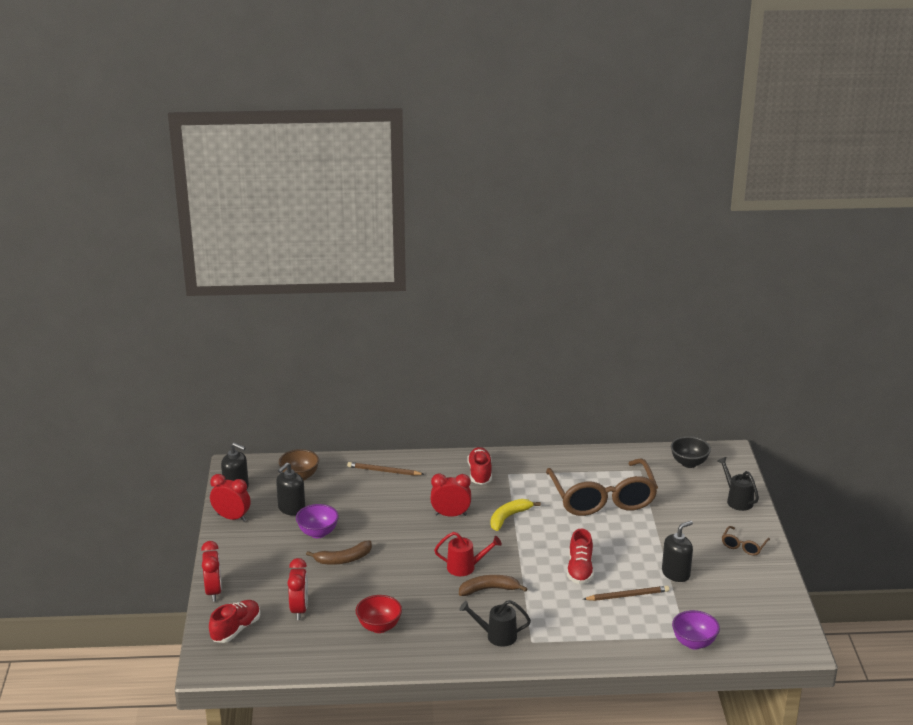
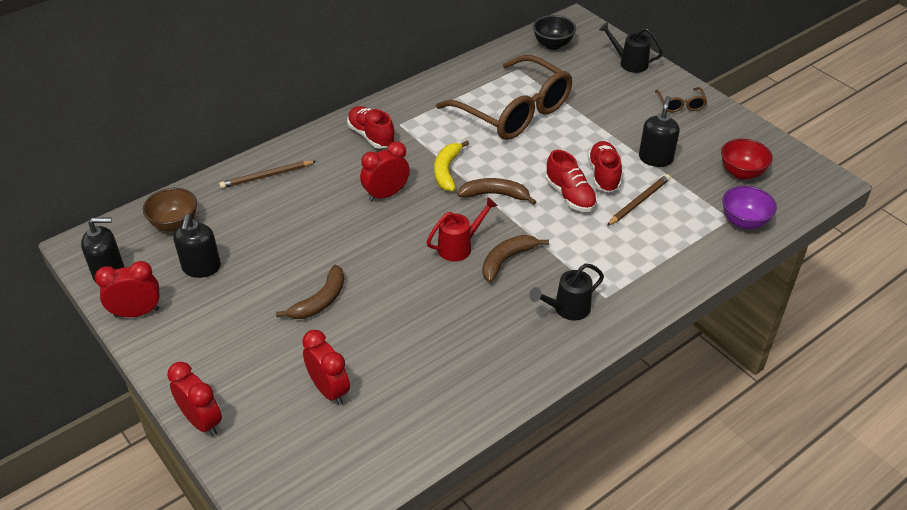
camera: 35 degrees left, 15 degrees up
red shoe [209,600,260,643] -> red shoe moved to [588,141,622,192]
purple bowl [296,504,339,538] -> none
red bowl [356,595,402,633] -> red bowl moved to [721,139,773,180]
none -> brown banana [458,178,537,205]

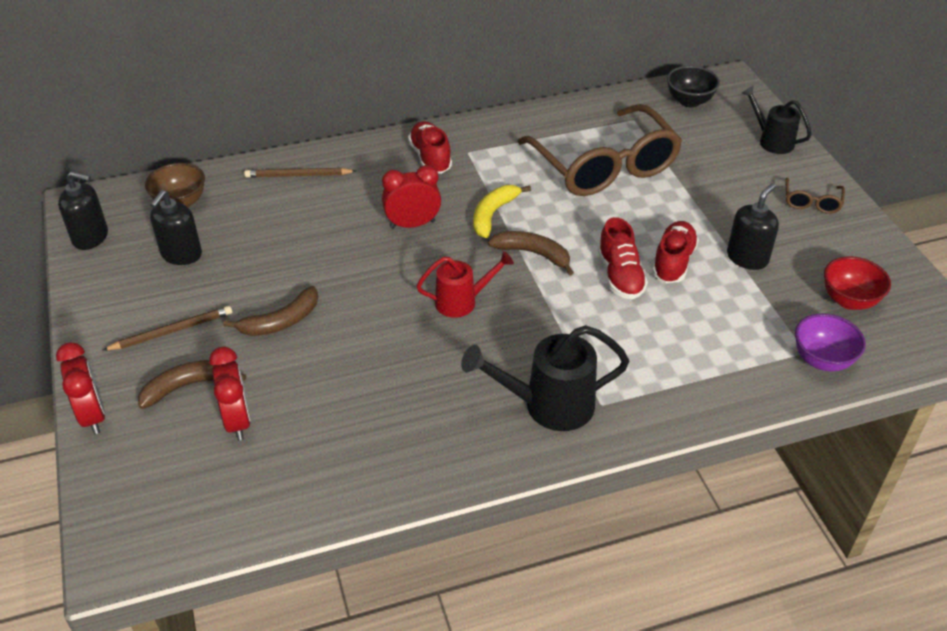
camera: 20 degrees right, 0 degrees up
red clock [95,261,159,317] -> none
brown banana [482,235,549,282] -> brown banana moved to [138,360,247,409]
black watering can [529,263,604,321] -> black watering can [461,325,629,431], size x1.55
brown pencil [607,174,670,226] -> brown pencil moved to [102,306,232,351]

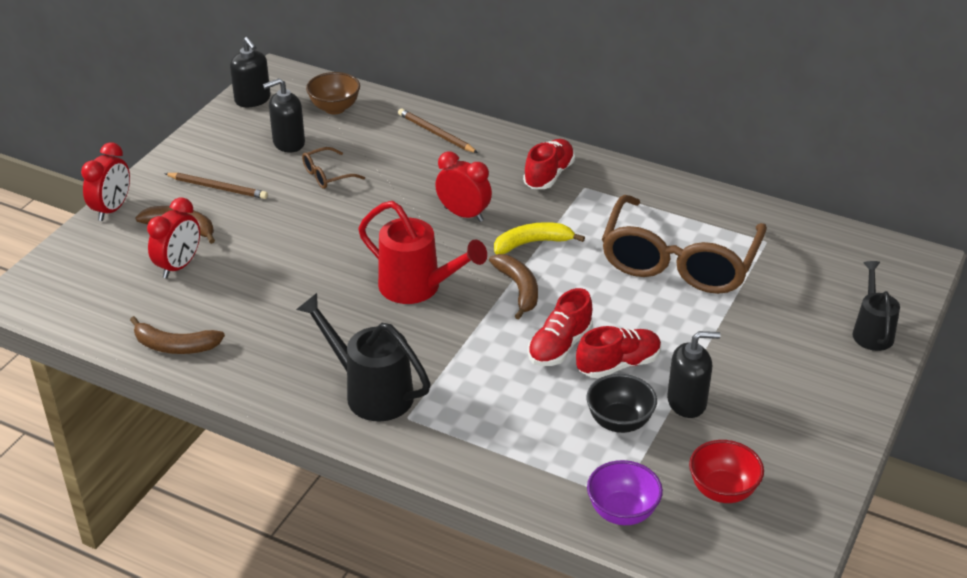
camera: 45 degrees right, 5 degrees down
brown banana [223,286,318,336] -> brown banana moved to [130,316,225,354]
red watering can [417,251,514,318] -> red watering can [358,201,487,304], size x1.55
black bowl [667,66,720,107] -> black bowl moved to [586,374,657,433]
brown glasses [786,178,845,214] -> brown glasses moved to [302,147,365,189]

